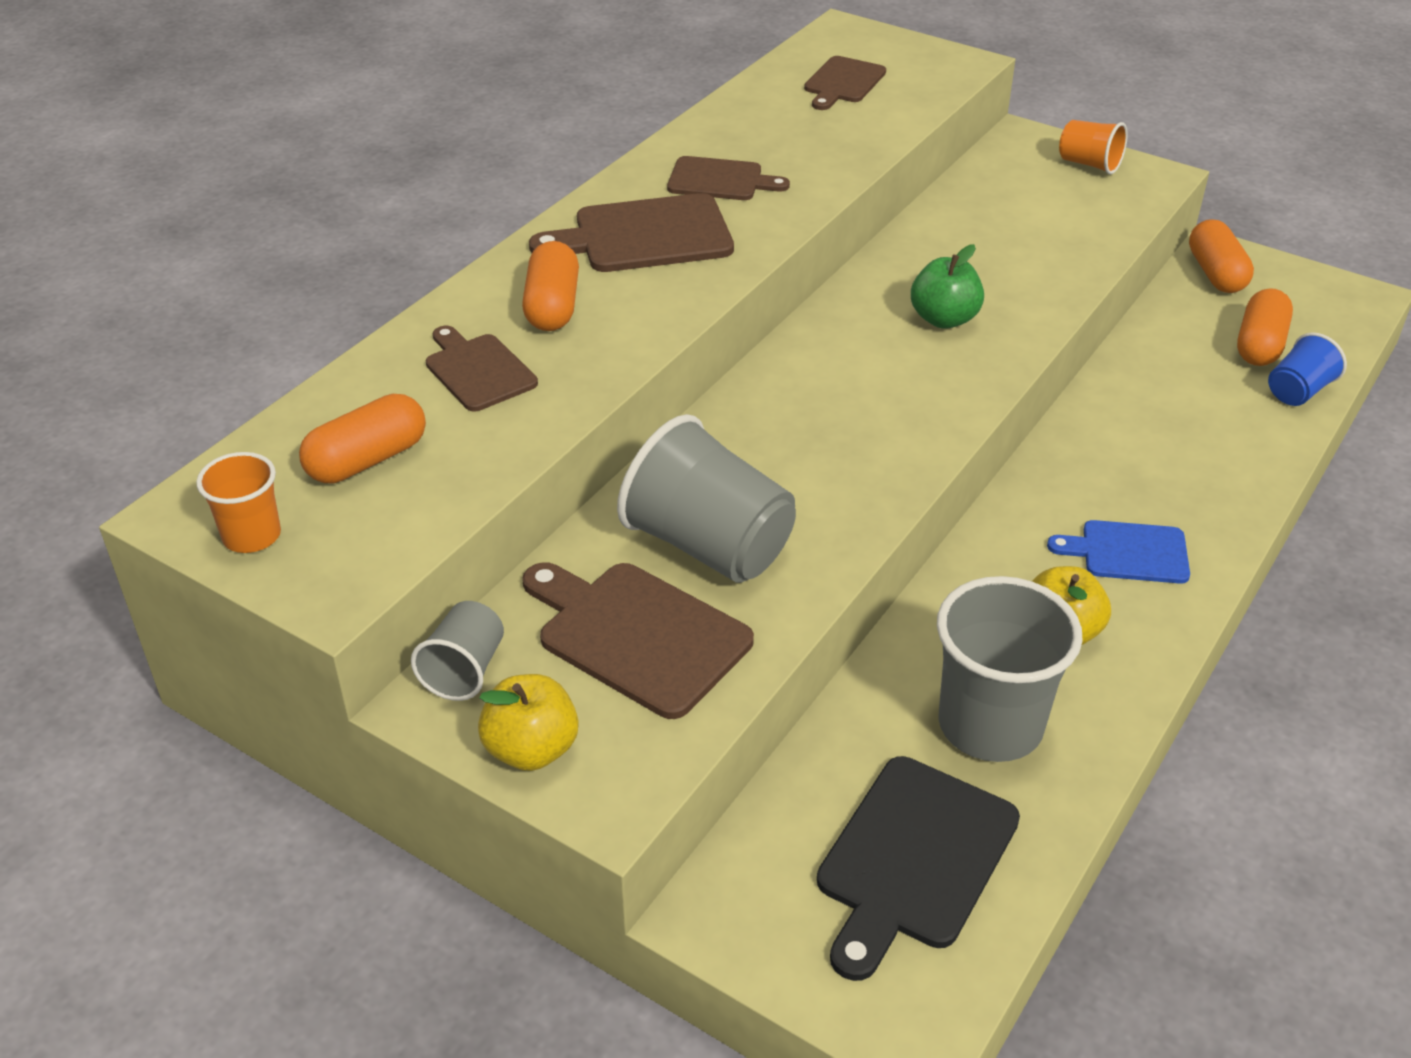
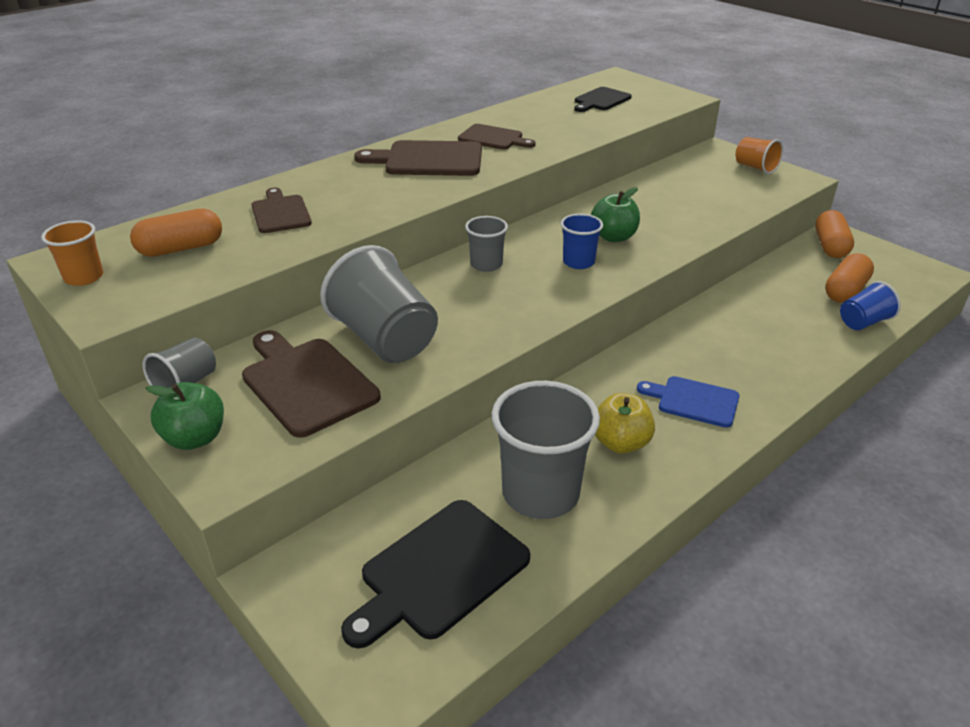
camera: 15 degrees right, 5 degrees down
yellow apple [478,674,579,771] -> green apple [146,382,224,450]
orange capsule [522,241,579,331] -> none
brown cutting board [804,56,886,110] -> black cutting board [574,87,632,112]
none -> grey cup [465,216,508,272]
none -> blue cup [561,213,603,269]

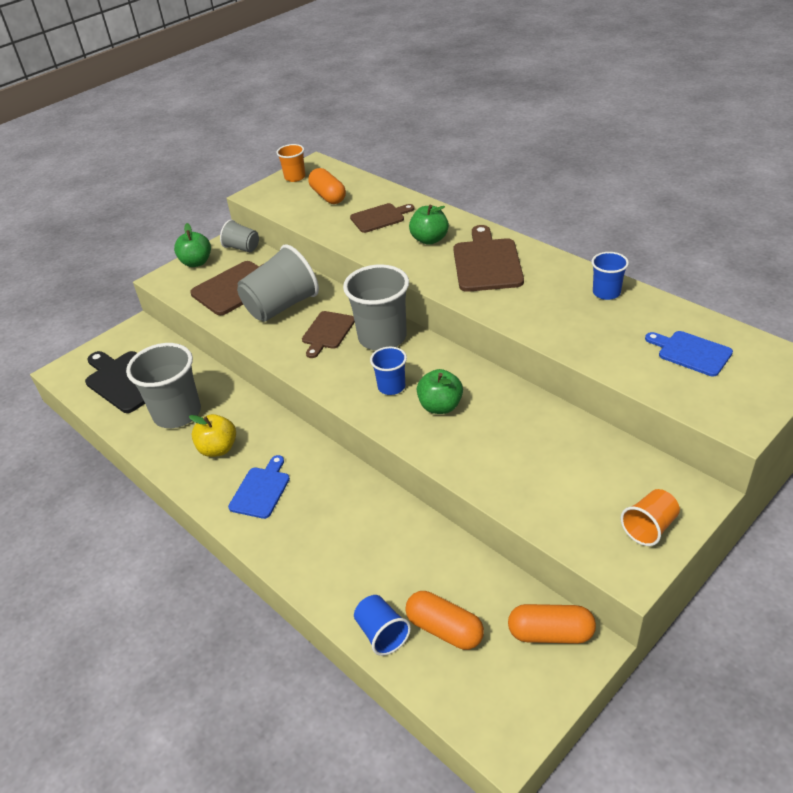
camera: 90 degrees right, 5 degrees up
brown cutting board [458,124,536,150] -> brown cutting board moved to [302,311,355,358]
grey cup [465,216,508,272] -> grey cup [343,264,409,350], size x1.88
black cutting board [574,87,632,112] -> blue cutting board [645,331,733,377]
none -> green apple [409,205,449,245]
none -> blue cup [591,252,629,300]

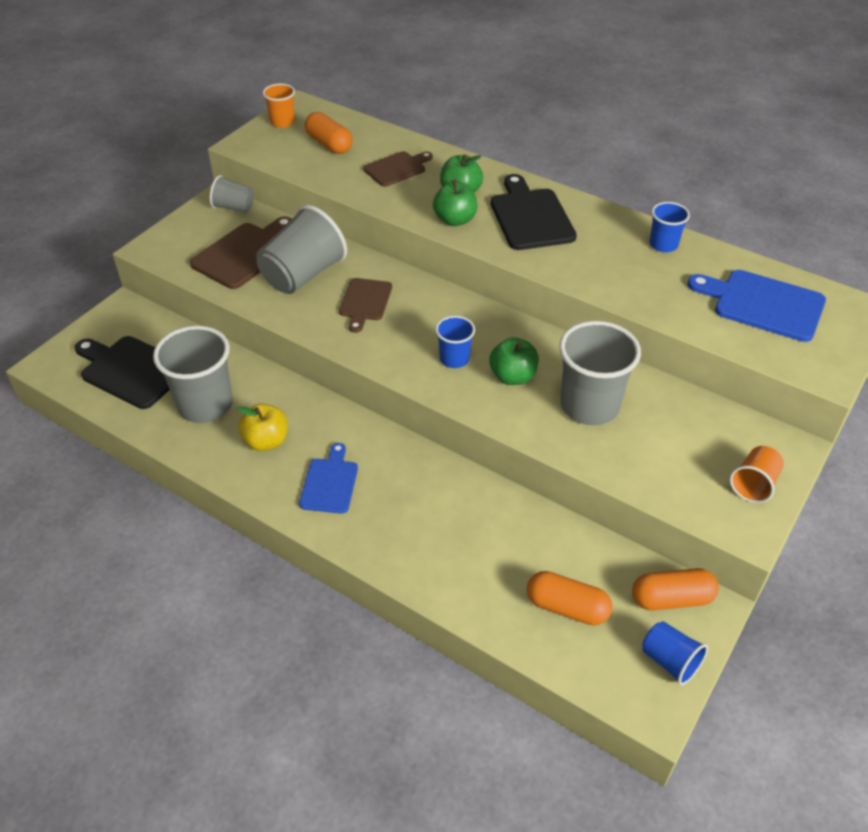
camera: 15 degrees left, 5 degrees up
green apple [174,223,211,267] -> green apple moved to [433,171,477,226]
grey cup [343,264,409,350] -> grey cup moved to [559,321,641,425]
blue cup [354,595,411,656] -> blue cup moved to [642,621,708,685]
brown cutting board [453,225,524,292] -> black cutting board [491,174,577,250]
blue cutting board [645,331,733,377] -> blue cutting board [687,270,826,342], size x1.58

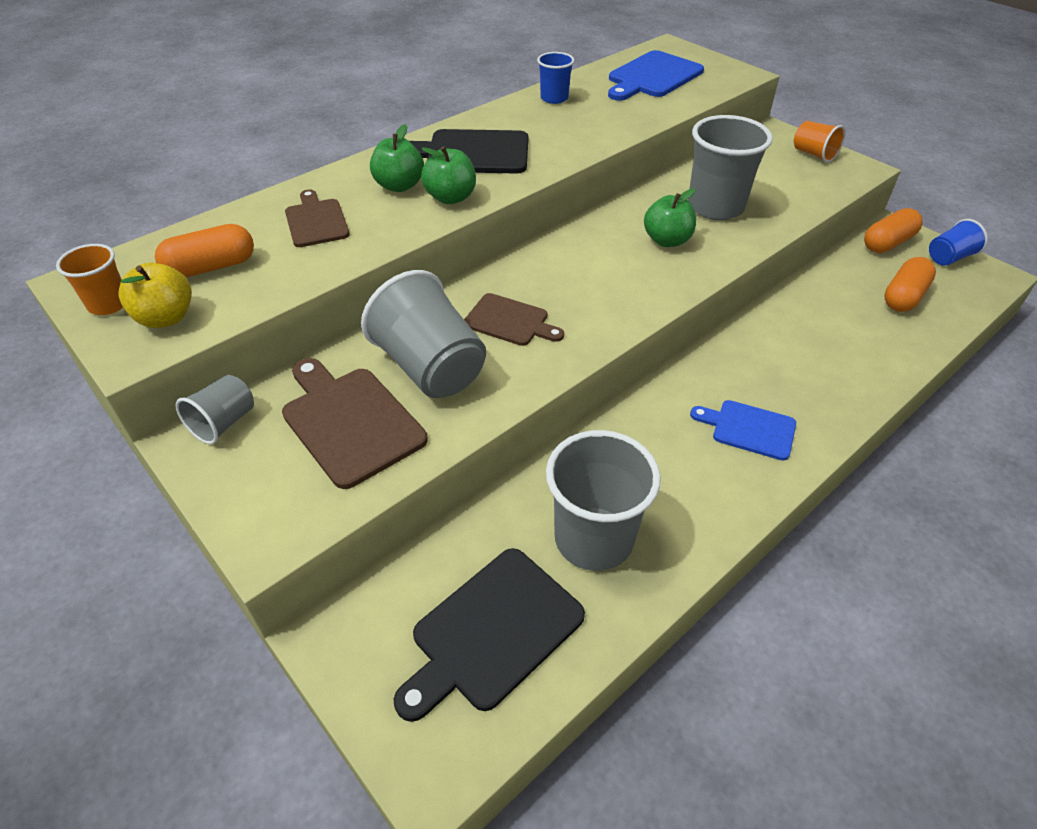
camera: 75 degrees left, 0 degrees up
yellow apple [237,404,288,451] -> yellow apple moved to [118,262,192,328]
blue cup [435,316,475,368] -> none
orange capsule [632,568,719,610] -> orange capsule turned 45 degrees clockwise [864,208,923,253]

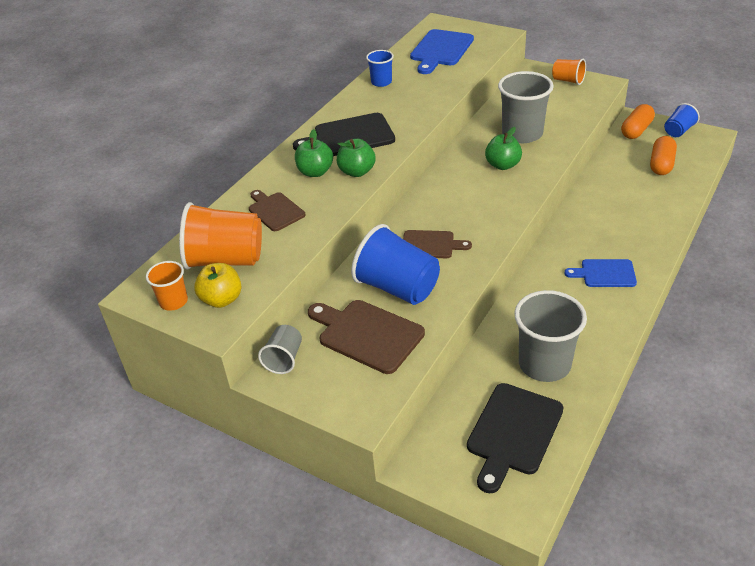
camera: 15 degrees left, 5 degrees down
orange capsule [155,224,254,277] -> orange cup [179,202,262,269]
grey cup [361,270,486,398] -> blue cup [351,224,440,305]

